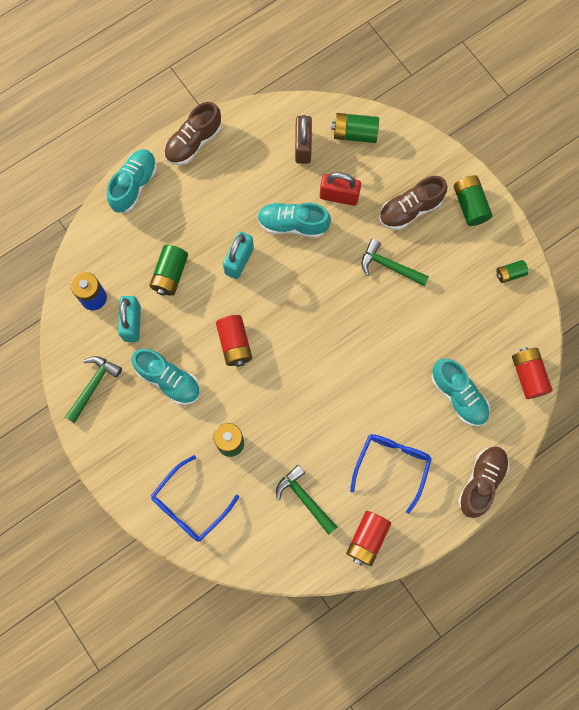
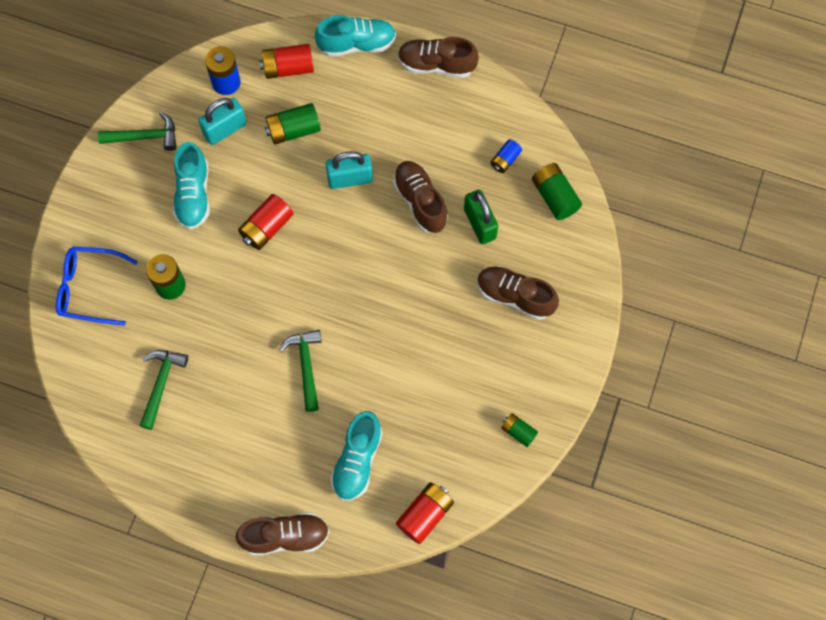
camera: 55 degrees right, 5 degrees down
turquoise shoe [257,203,331,238] -> brown shoe [393,161,448,233]
brown padlock [295,115,312,164] -> blue battery [490,139,522,173]
red padlock [320,172,361,206] -> green padlock [464,190,498,244]
red battery [346,511,391,566] -> red battery moved to [259,44,314,79]
blue glasses [350,434,432,514] -> none
green hammer [361,239,429,286] -> green hammer moved to [279,330,322,412]
green battery [454,175,492,226] -> none

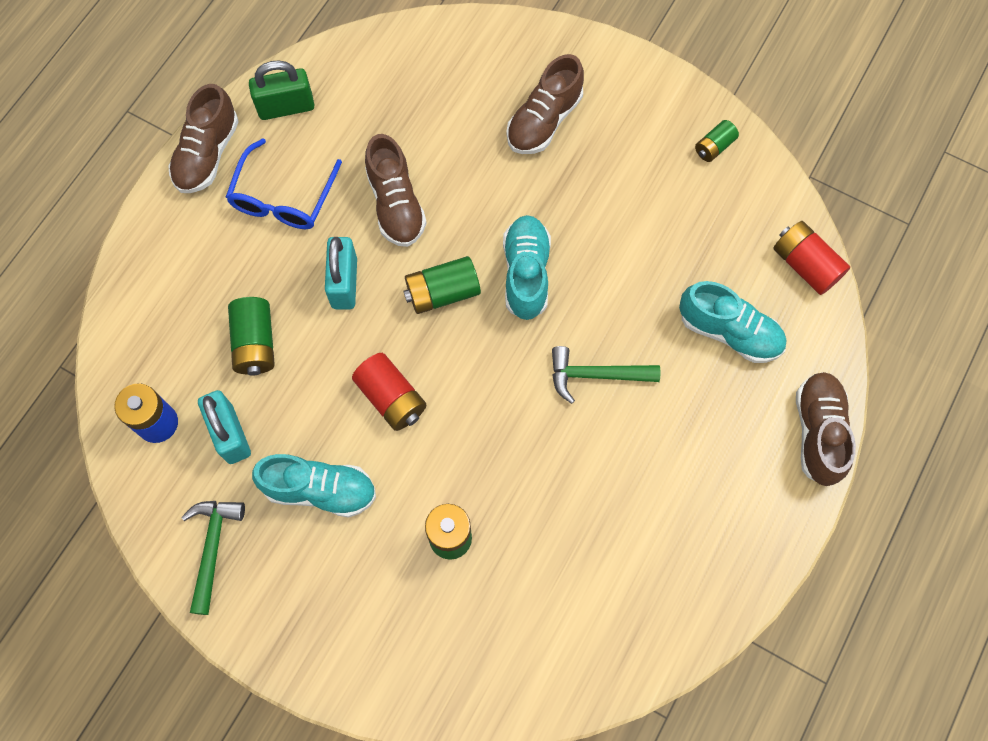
camera: 80 degrees left, 0 degrees up
blue glasses [56,247,138,326] -> blue glasses moved to [226,138,342,229]
green hammer [140,350,188,430] -> none
red battery [259,44,314,79] -> none
turquoise shoe [315,15,396,57] -> turquoise shoe moved to [503,215,551,320]
brown shoe [393,161,448,233] -> brown shoe turned 90 degrees counterclockwise [365,134,427,247]
green padlock [464,190,498,244] -> green padlock moved to [249,60,314,120]
blue battery [490,139,522,173] -> none
green battery [532,163,582,220] -> green battery moved to [403,256,481,314]

